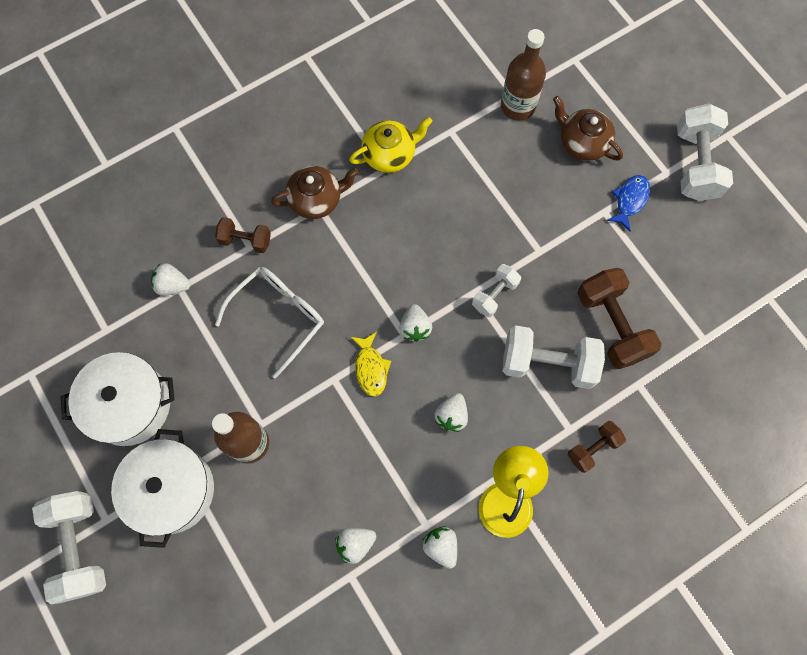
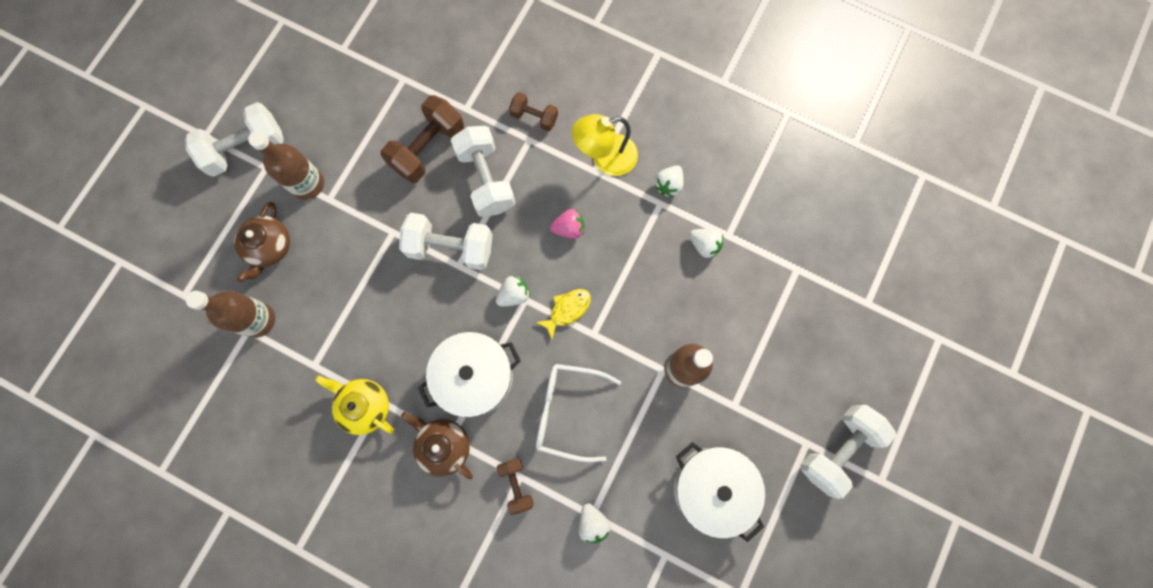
camera: 120 degrees left, 5 degrees up
white pot [111,429,214,548] -> white pot moved to [418,332,521,417]
white strawberry [435,393,468,432] -> pink strawberry [550,209,584,239]
white dumbbell [472,264,521,317] -> white dumbbell [399,213,493,270], size x1.77
blue fish [607,175,650,232] -> brown bottle [248,131,324,200]

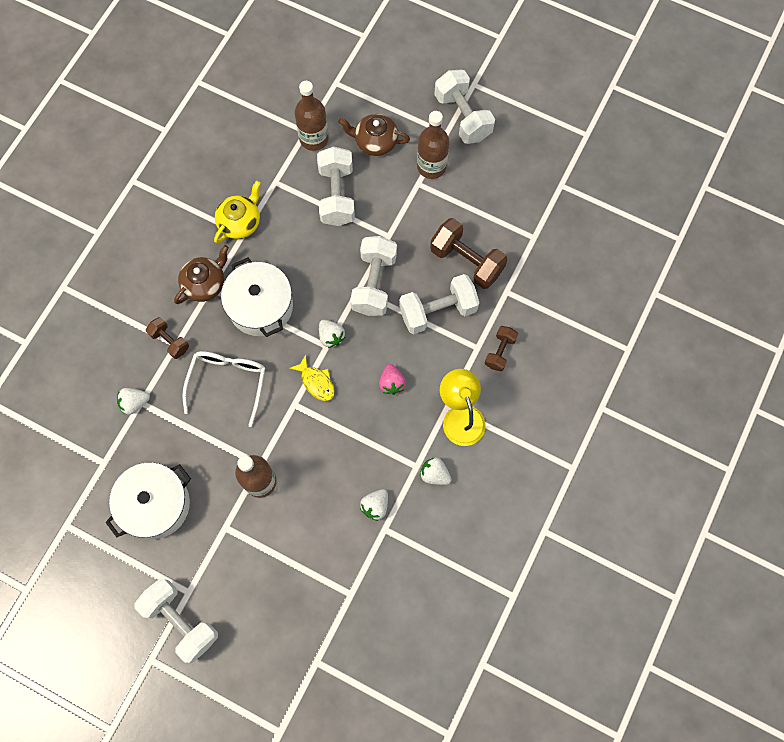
camera: 90 degrees right, 5 degrees down
brown dumbbell [496,458,534,515] -> brown dumbbell turned 60 degrees clockwise [146,317,189,359]
none -> white dumbbell [317,147,355,226]

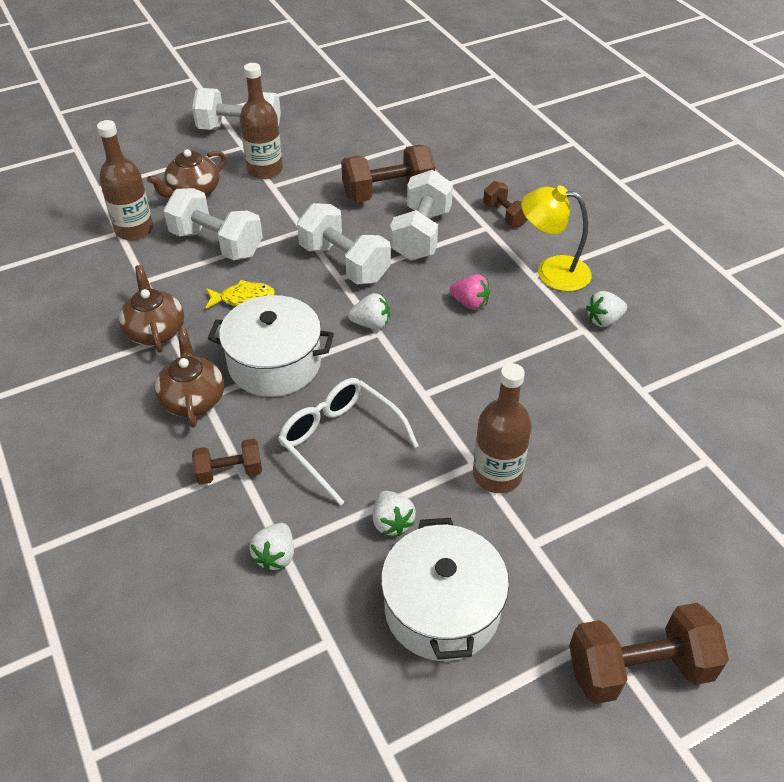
camera: 55 degrees left, 25 degrees down
white dumbbell [134,579,218,663] -> brown dumbbell [569,603,729,704]
yellow teapot [214,180,261,243] -> brown teapot [119,265,184,353]
yellow fish [289,355,335,401] -> yellow fish moved to [205,280,275,309]
white strawberry [360,489,388,521] -> white strawberry moved to [373,491,416,536]

